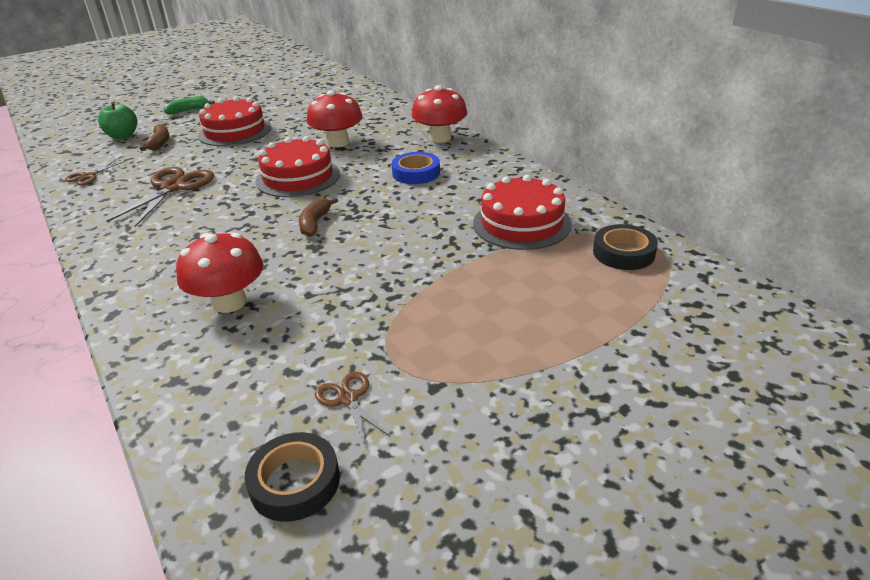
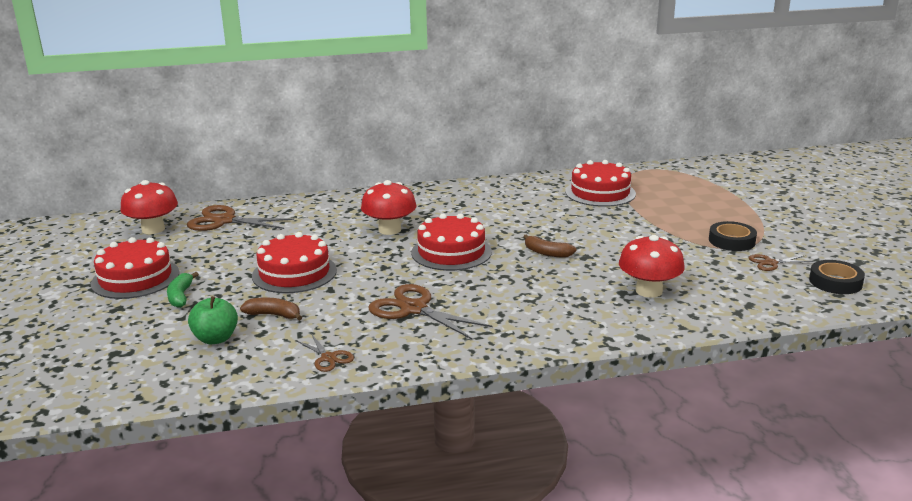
camera: 70 degrees left, 10 degrees down
blue tape [391,152,440,184] -> none
red mushroom [412,85,467,143] -> red mushroom moved to [120,180,178,234]
black tape [593,224,658,270] -> black tape moved to [709,221,757,251]
none -> red cake [91,237,179,299]
none -> brown scissors [187,205,294,231]

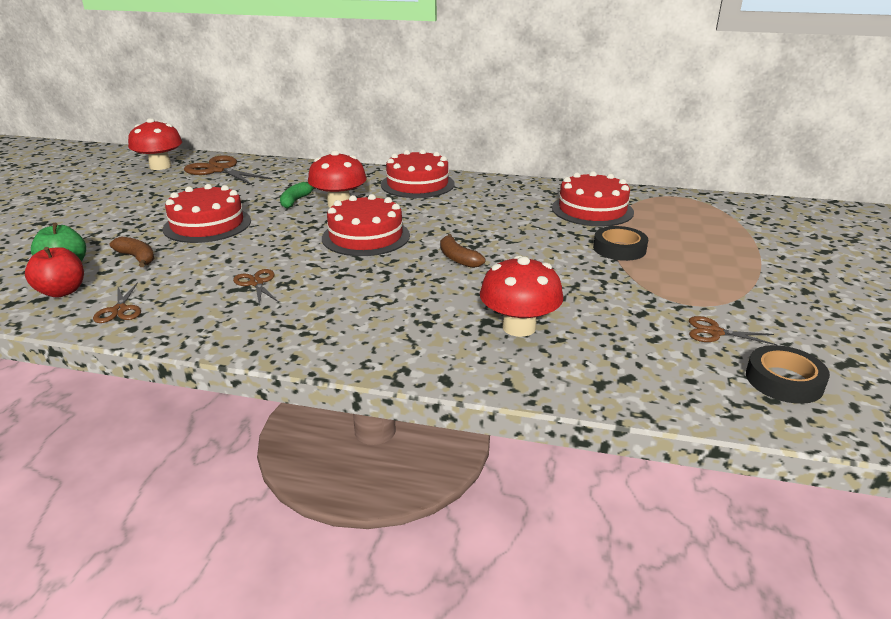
camera: 25 degrees right, 5 degrees up
red cake [91,237,179,299] -> red cake moved to [381,149,455,198]
green banana [167,272,199,308] -> green banana moved to [280,182,316,209]
brown scissors [368,284,492,339] -> brown scissors [233,269,279,304], size x0.53
black tape [709,221,757,251] -> black tape moved to [593,226,648,261]
none -> red apple [25,247,84,297]

